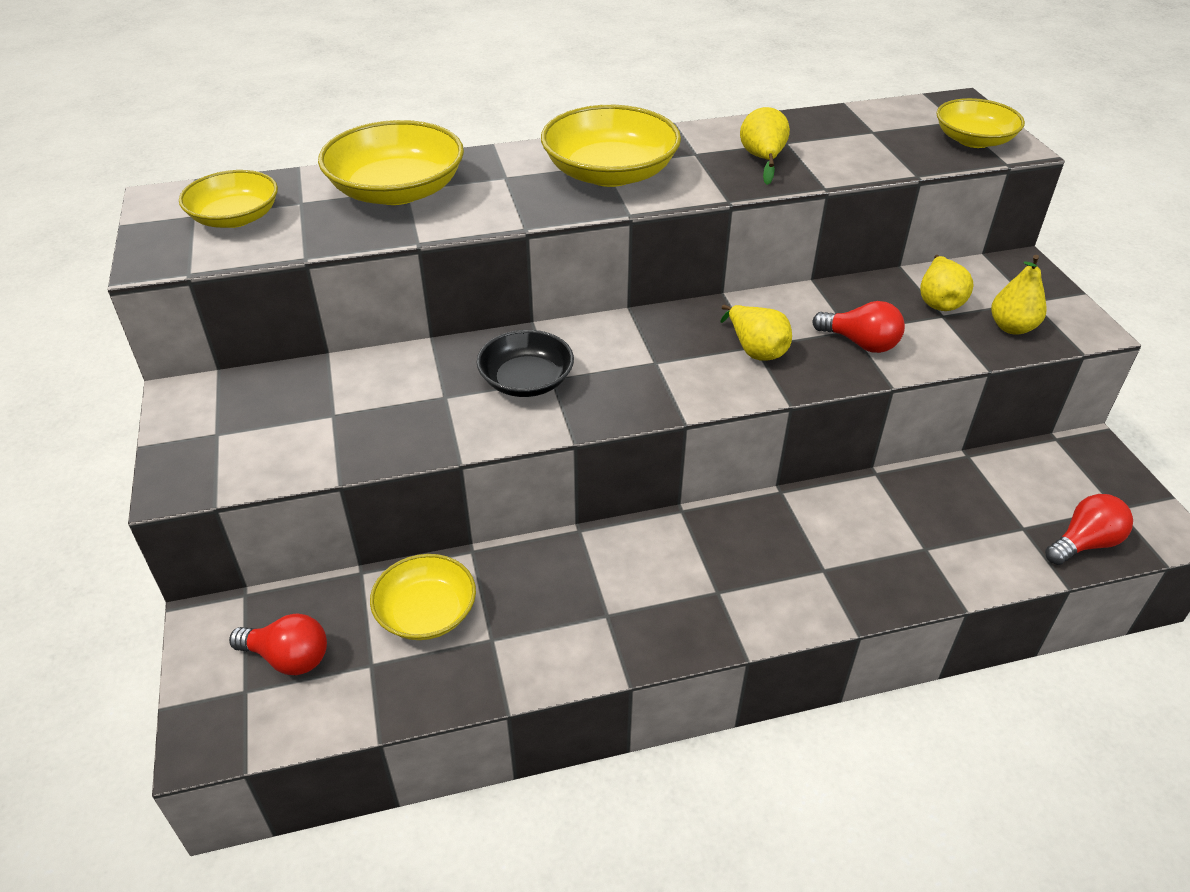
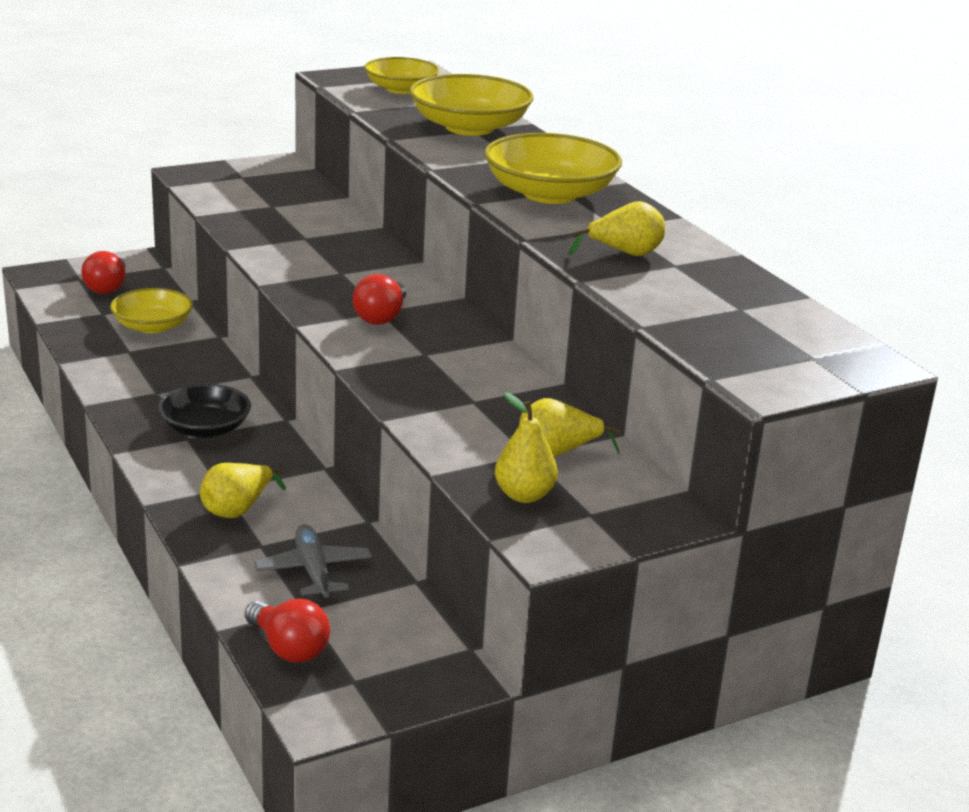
camera: 75 degrees right, 15 degrees down
black bowl [476,330,574,397] -> black bowl moved to [158,384,251,438]
yellow pear [720,305,792,360] -> yellow pear moved to [200,463,286,518]
red light bulb [813,301,905,353] -> red light bulb moved to [352,274,406,325]
yellow bowl [936,98,1025,148] -> none
none -> grey plane [254,524,372,598]

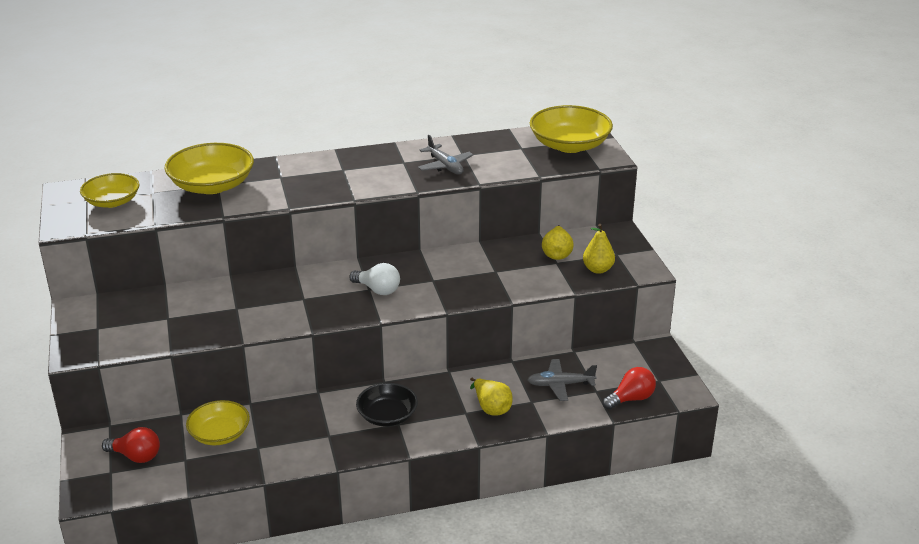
camera: 75 degrees left, 5 degrees up
red light bulb [352,274,406,325] -> white light bulb [349,263,400,295]
yellow bowl [484,133,622,204] -> yellow bowl moved to [530,105,613,153]
yellow pear [569,201,665,256] -> grey plane [418,135,473,175]

